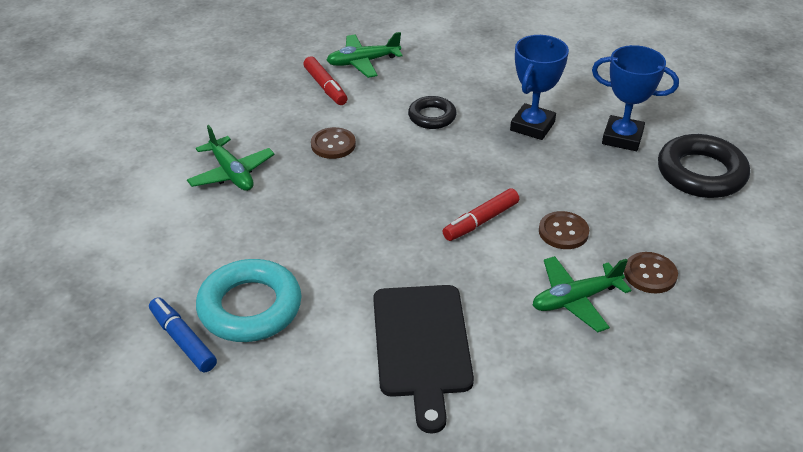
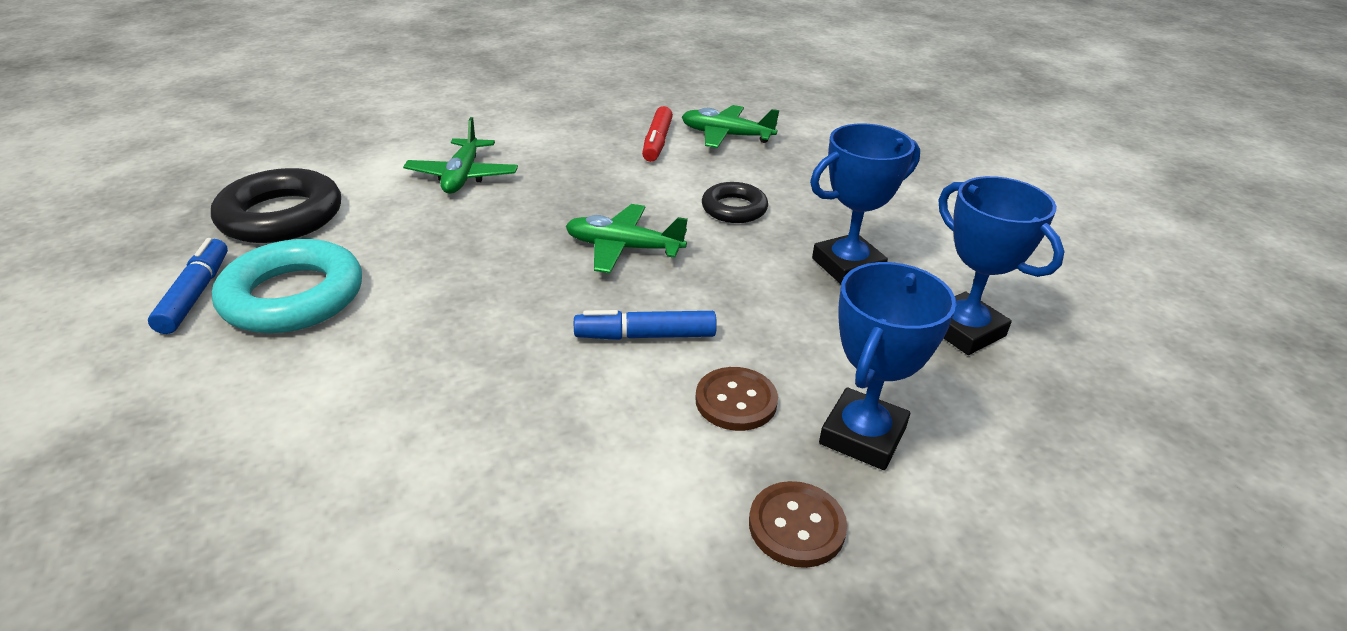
camera: 35 degrees right, 5 degrees down
brown button [311,127,356,159] -> none
black cutting board [373,285,474,433] -> none
red marker [443,189,519,241] -> blue marker [574,310,717,340]
green plane [532,256,631,332] -> green plane moved to [566,204,688,273]
black ring [658,134,750,198] -> black ring moved to [211,168,341,243]
none -> blue trophy [819,262,956,470]

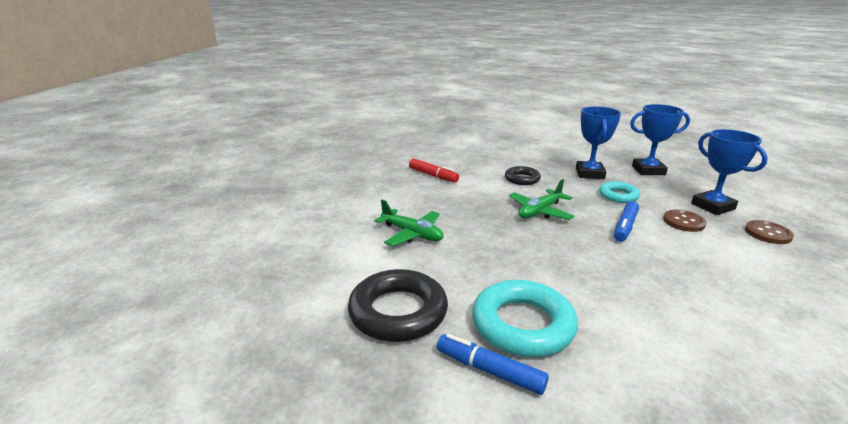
camera: 55 degrees left, 10 degrees down
green plane [682,105,780,148] -> none
none -> turquoise ring [599,181,640,203]

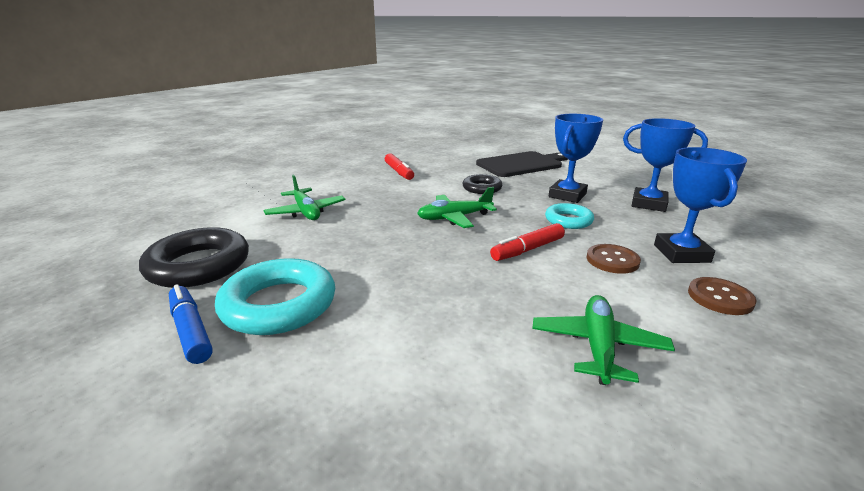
camera: 25 degrees right, 0 degrees up
blue marker [614,201,639,242] -> red marker [490,223,565,261]
none -> black cutting board [476,151,568,177]
none -> green plane [532,295,675,385]

